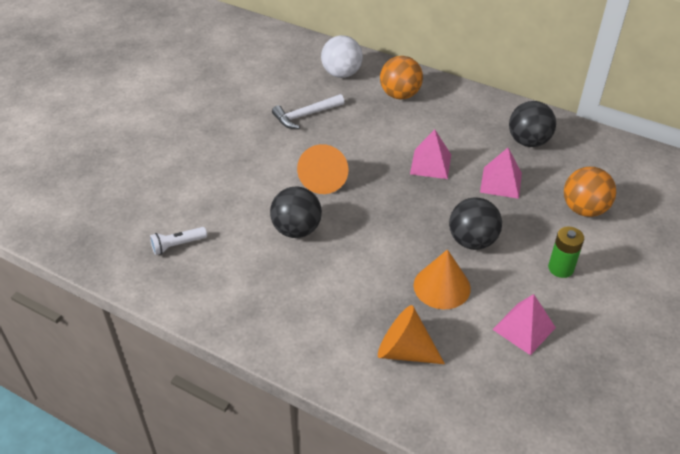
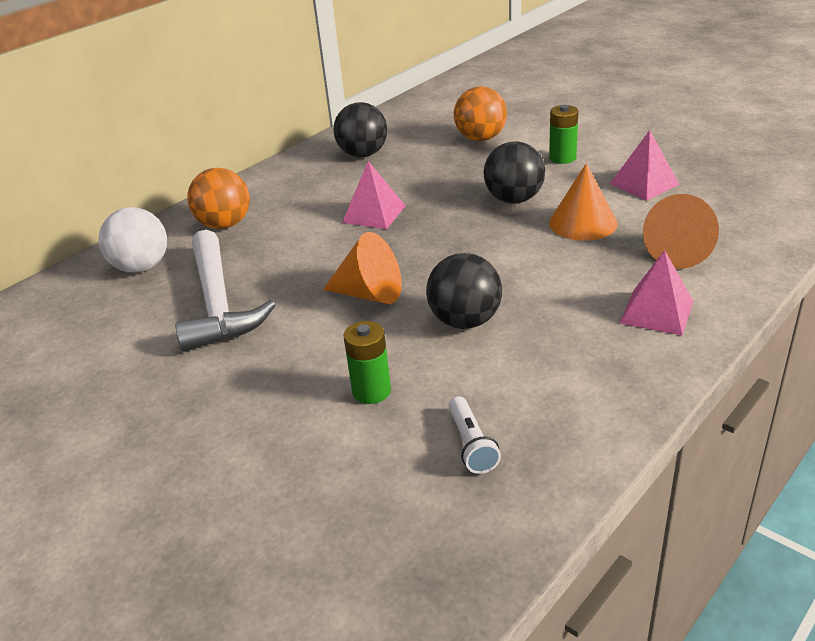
camera: 75 degrees left, 10 degrees down
white hammer [272,94,344,129] -> white hammer [175,230,276,352], size x1.62
pink pyramid [480,148,522,199] -> pink pyramid moved to [620,250,693,335]
none -> green battery [344,321,391,404]

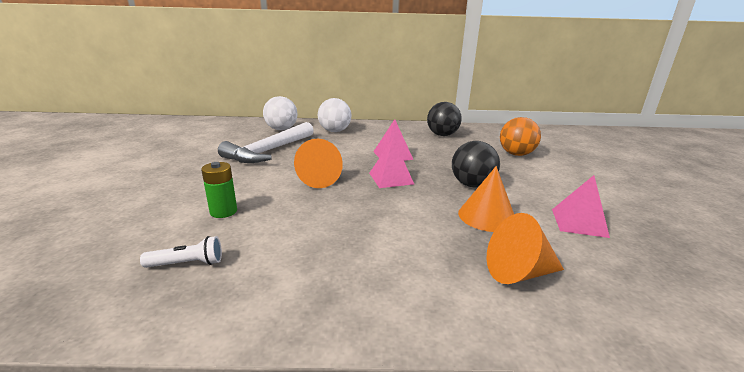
camera: 45 degrees right, 10 degrees down
orange ball [187,168,250,229] -> white ball [318,98,351,132]
black ball [426,253,502,329] -> none
white flashlight [449,396,501,474] -> white flashlight turned 135 degrees counterclockwise [140,236,222,268]
green battery [549,105,578,164] -> none
pink pyramid [620,250,693,335] -> pink pyramid moved to [369,138,414,188]

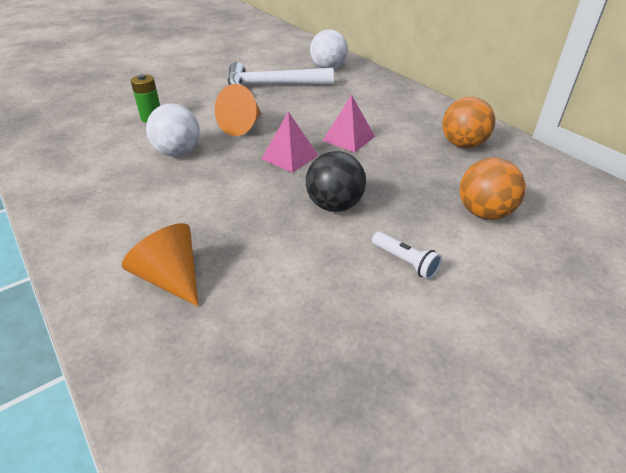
camera: 55 degrees right, 15 degrees up
white flashlight [140,236,222,268] -> white flashlight moved to [372,232,442,279]
white ball [318,98,351,132] -> white ball moved to [146,104,200,157]
black ball [427,102,462,136] -> orange ball [442,97,495,148]
orange cone [458,166,514,232] -> none
pink pyramid [552,175,610,238] -> none

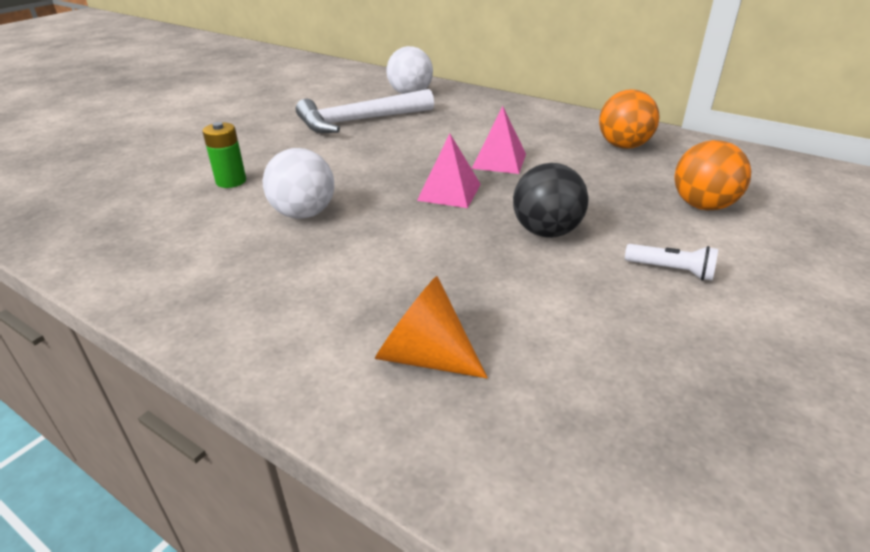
camera: 20 degrees left, 5 degrees down
orange cone [215,84,261,136] -> none

